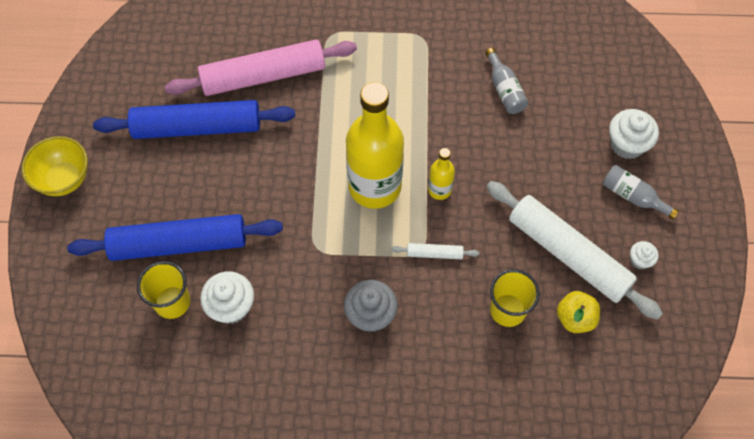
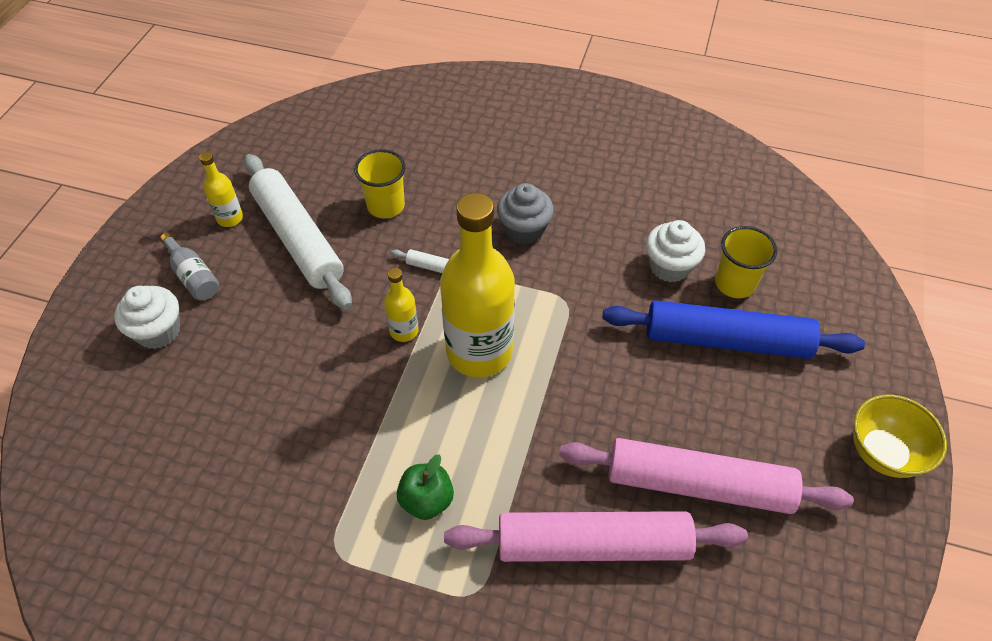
camera: 165 degrees left, 10 degrees down
blue rolling pin [93,100,295,139] -> pink rolling pin [559,438,853,514]
grey bottle [485,48,529,114] -> none
yellow apple [557,291,600,333] -> none
white cupcake [630,241,659,269] -> yellow bottle [199,152,243,227]
none -> green apple [397,454,454,520]

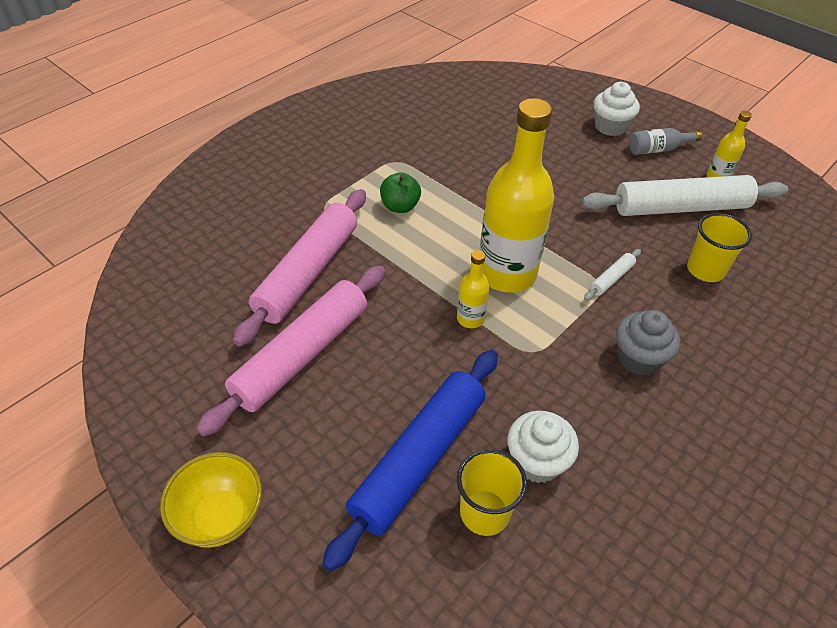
camera: 115 degrees right, 5 degrees down
yellow bottle [384,268,419,342] -> yellow bottle moved to [457,250,490,328]

